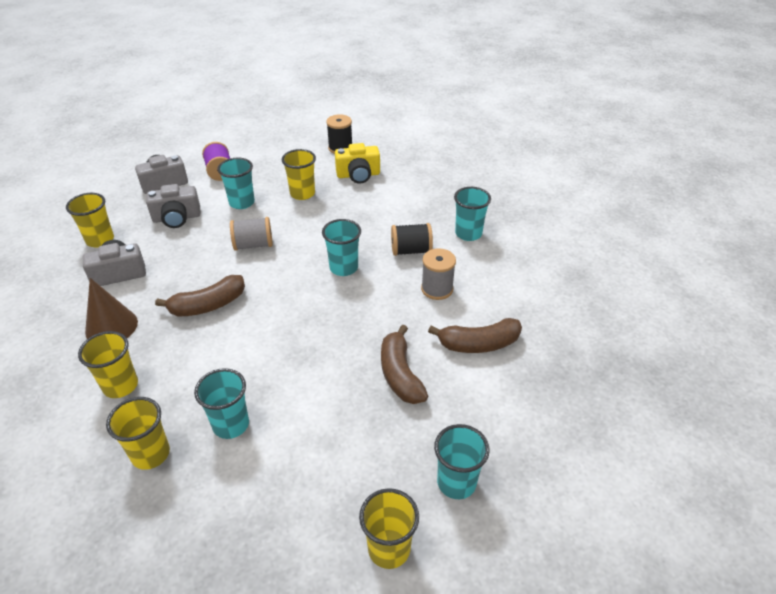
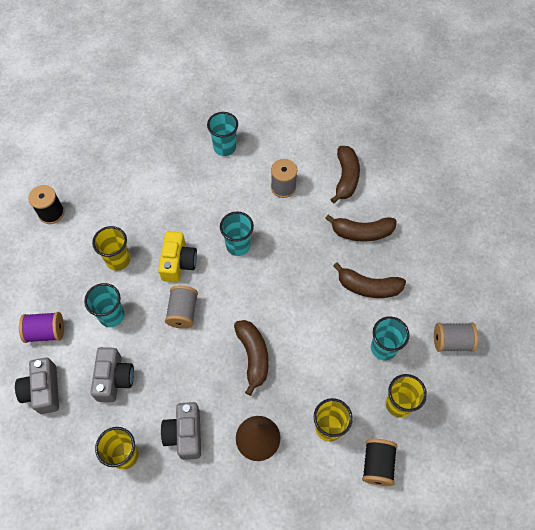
camera: 75 degrees left, 20 degrees up
yellow camera [335,143,380,184] -> yellow camera moved to [158,231,197,282]
yellow cup [359,488,419,569] -> none
black spool [391,223,433,256] -> black spool moved to [362,439,397,486]
turquoise cup [434,424,490,499] -> none
none -> brown banana [333,263,406,298]
none -> grey spool [434,323,478,352]

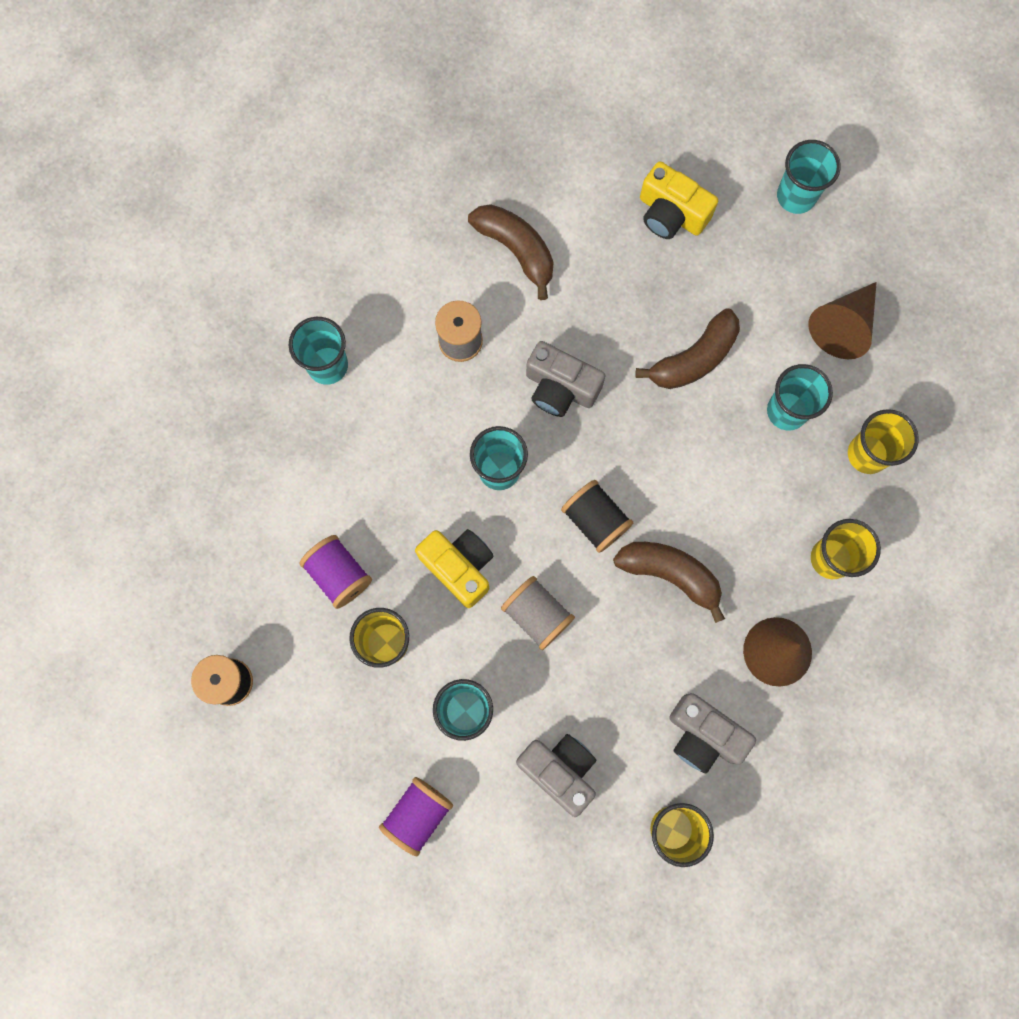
camera: 50 degrees left, 15 degrees up
grey camera [15,358,59,414] -> grey camera moved to [526,341,605,417]
brown banana [325,215,396,242] -> none
black spool [362,439,397,486] -> black spool moved to [561,480,633,553]
grey spool [434,323,478,352] -> brown cone [808,282,877,359]
none -> purple spool [300,535,372,609]
none -> yellow camera [640,161,718,239]
none -> turquoise cup [777,140,841,214]

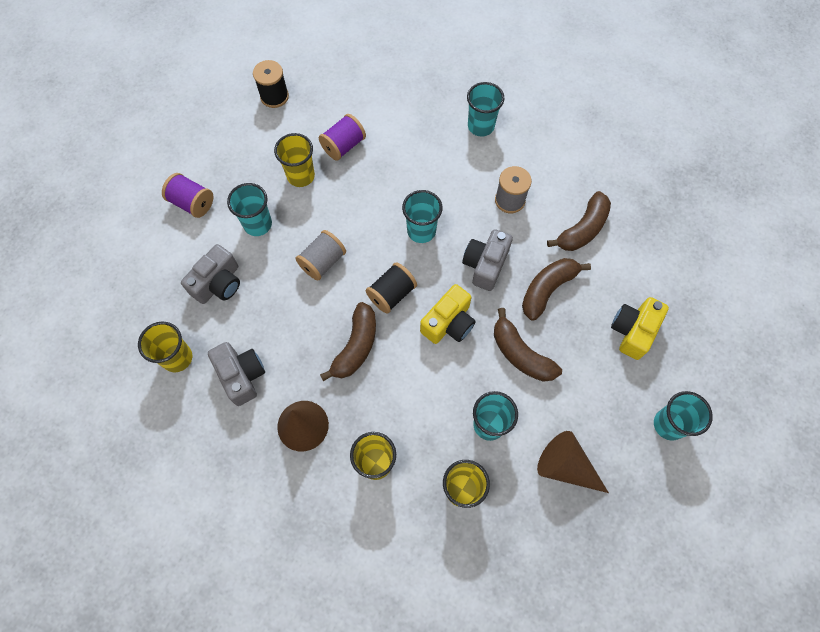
camera: 85 degrees right, 10 degrees down
yellow camera [415,529,494,608] -> yellow camera moved to [420,284,476,344]
grey camera [669,693,756,774] -> grey camera turned 120 degrees clockwise [208,342,265,406]
none -> brown banana [522,258,591,320]

